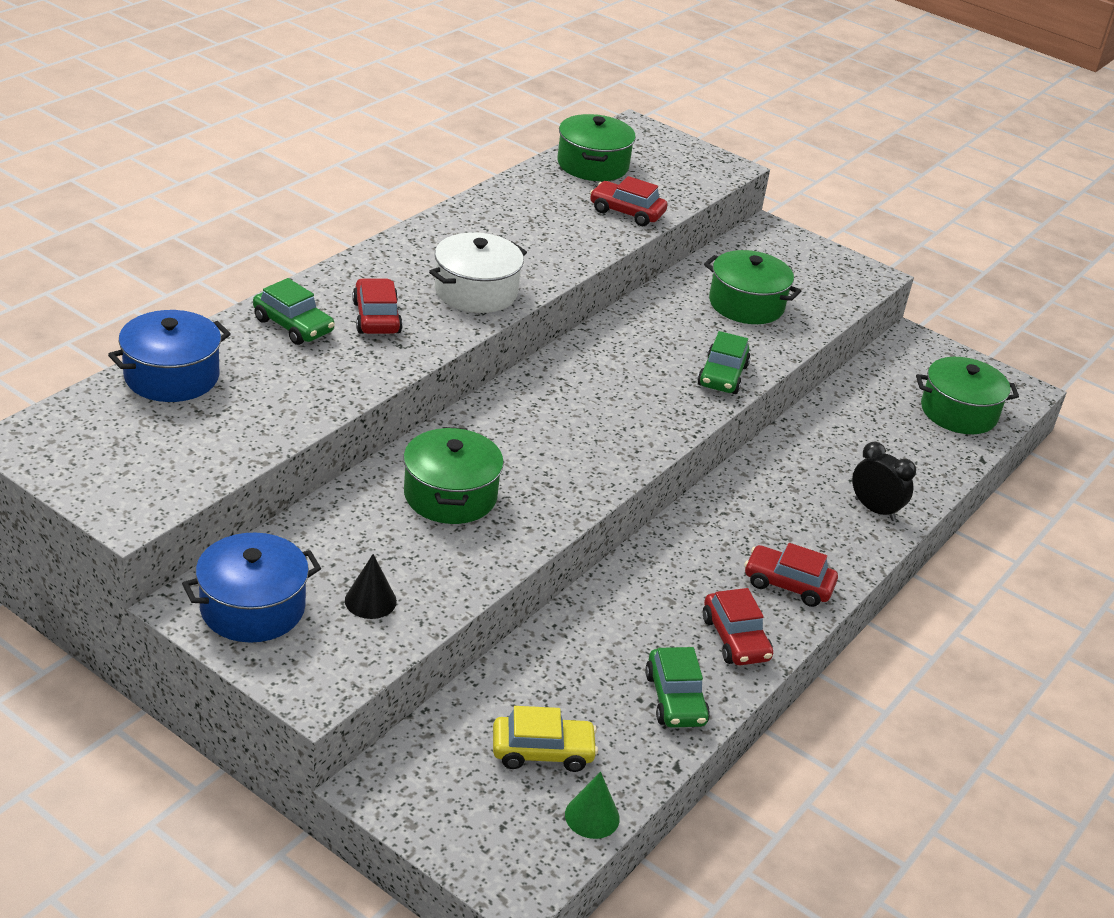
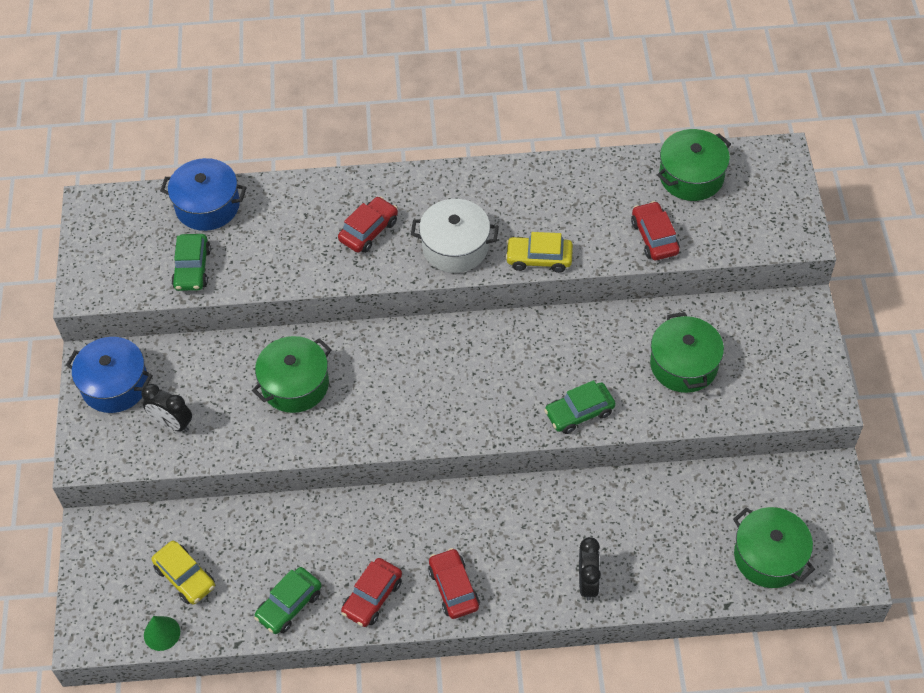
camera: 55 degrees right, 20 degrees up
green car [253,278,335,345] -> green car moved to [172,234,211,291]
black cone [345,554,397,619] -> black clock [141,384,192,432]
none -> yellow car [505,232,573,273]

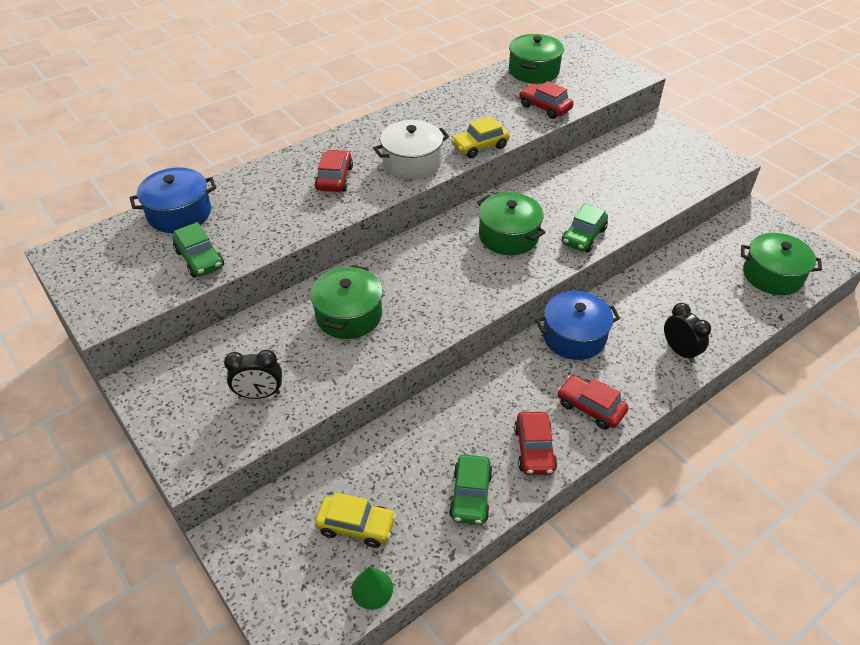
camera: 35 degrees left, 10 degrees down
blue pot [66,337,153,413] -> blue pot moved to [536,291,620,360]
green pot [650,312,724,393] -> green pot moved to [477,192,546,255]

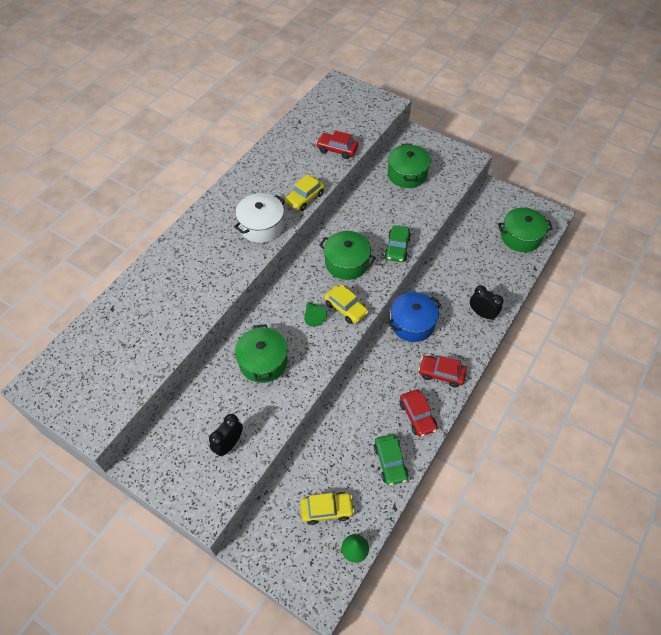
camera: 20 degrees left, 10 degrees up
blue pot [130,167,216,233] -> none
green car [173,222,224,277] -> none
black clock [224,350,282,399] -> black clock turned 150 degrees clockwise [209,414,243,456]
red car [315,150,353,192] -> none
green pot [509,34,564,83] -> green pot moved to [388,144,431,188]
none -> green cone [304,302,327,327]
none -> yellow car [324,285,368,324]

